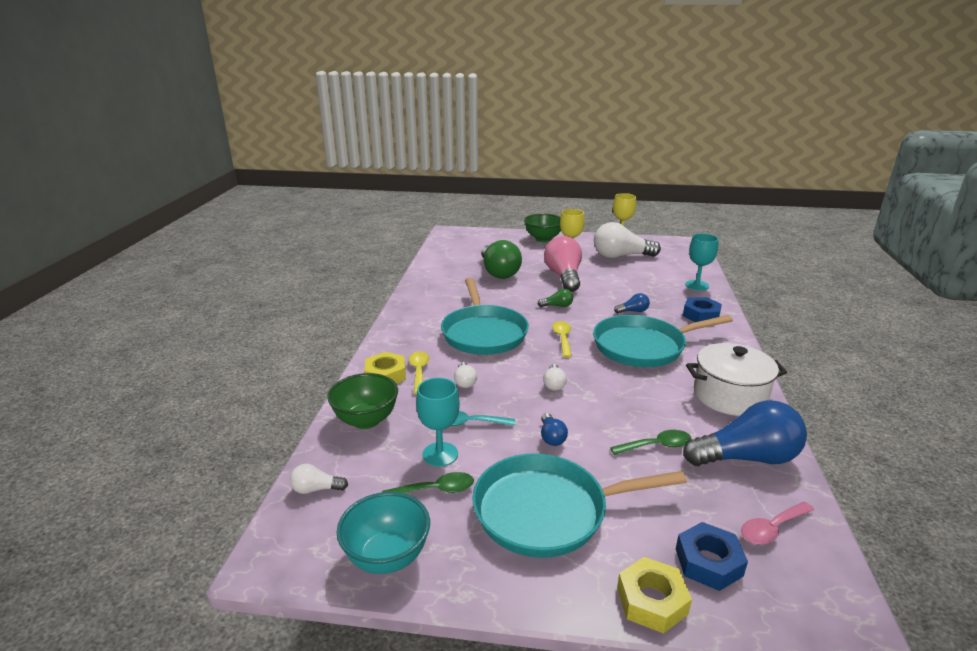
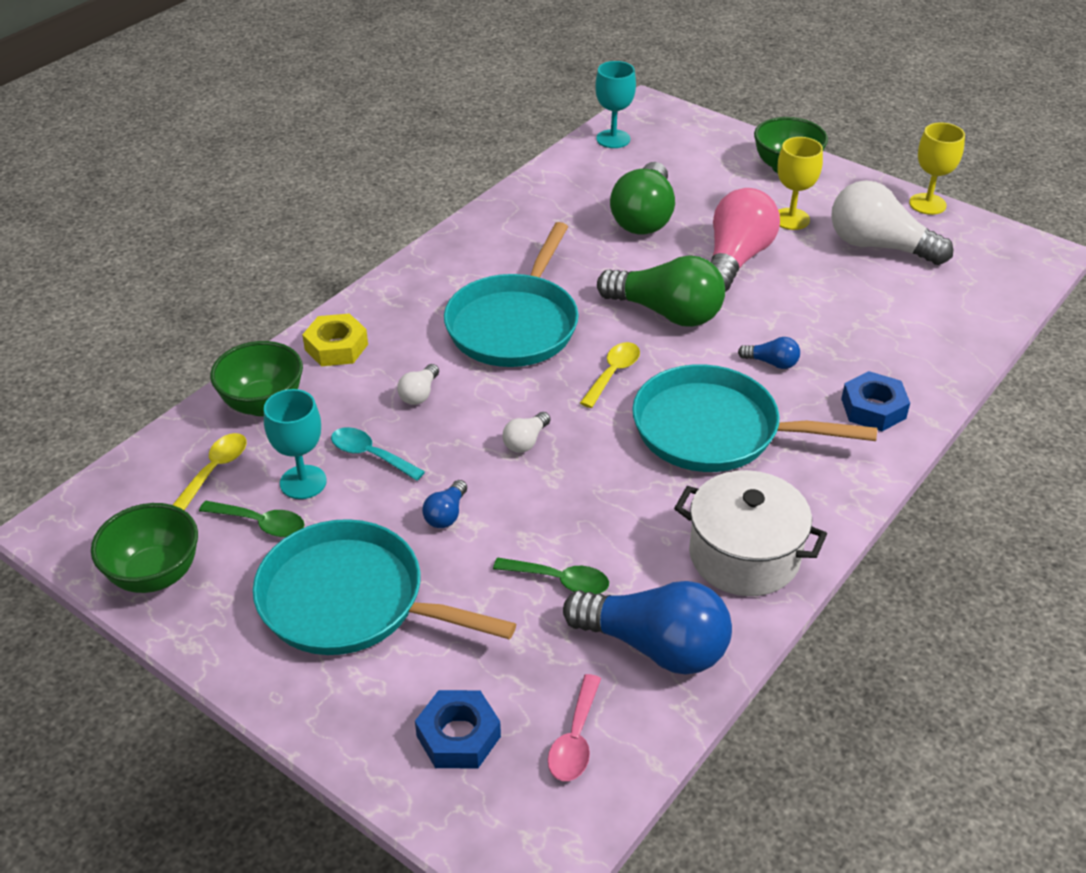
camera: 30 degrees right, 15 degrees up
white light bulb [290,464,348,494] -> none
turquoise bowl [336,492,430,574] -> green bowl [91,503,198,593]
yellow spoon [409,351,430,394] -> yellow spoon moved to [173,433,247,510]
green light bulb [538,288,573,307] -> green light bulb [597,256,725,327], size x2.26
yellow nut [617,557,692,633] -> none
turquoise goblet [685,233,719,291] -> turquoise goblet moved to [595,61,636,148]
pink spoon [741,502,814,545] -> pink spoon turned 75 degrees counterclockwise [548,674,601,781]

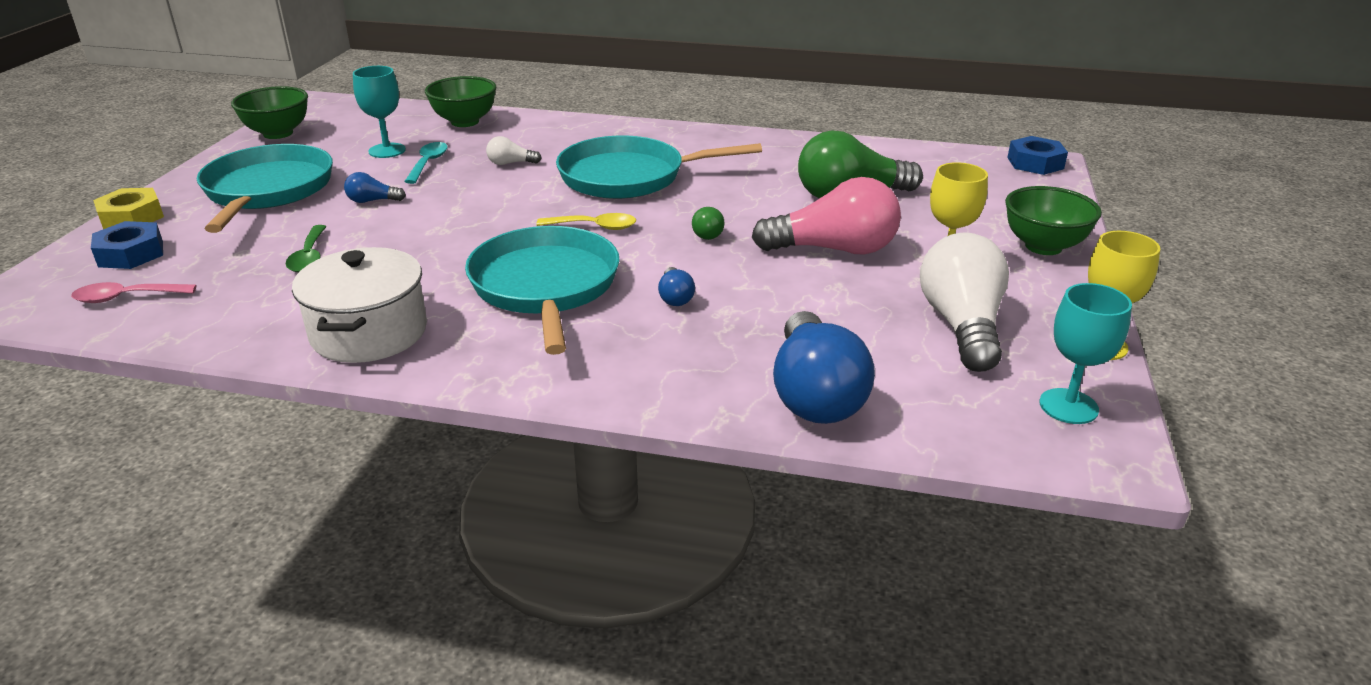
camera: 65 degrees right, 10 degrees down
yellow spoon [173,433,247,510] -> none
green spoon [199,501,304,537] -> none
yellow nut [302,313,368,366] -> yellow nut moved to [93,188,164,229]
white light bulb [503,412,550,453] -> none
blue light bulb [563,581,732,675] -> blue light bulb moved to [773,311,875,424]
turquoise goblet [595,61,636,148] -> turquoise goblet moved to [1040,283,1132,424]
green light bulb [597,256,725,327] -> green light bulb [692,207,724,240], size x0.44
blue nut [841,371,910,431] -> blue nut moved to [1007,136,1068,175]

